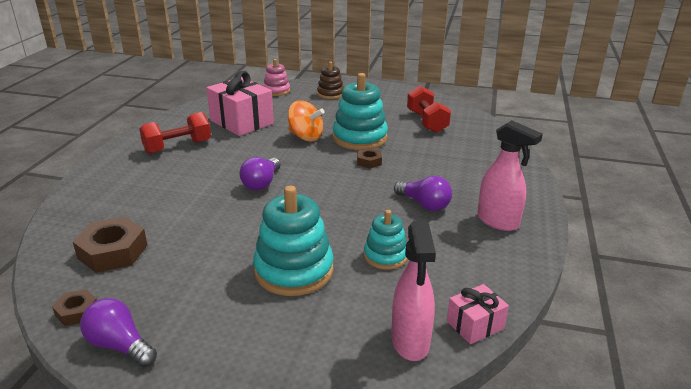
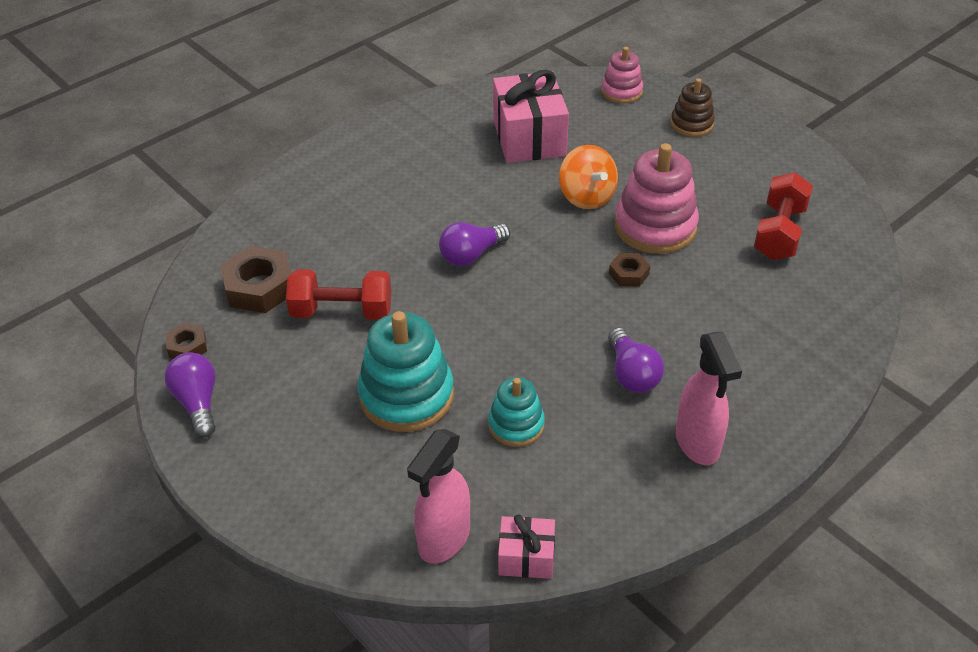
camera: 35 degrees right, 15 degrees up
red dumbbell [139,112,211,154] -> red dumbbell moved to [286,269,391,320]
turquoise stacking toy [333,73,388,150] -> pink stacking toy [615,143,699,254]

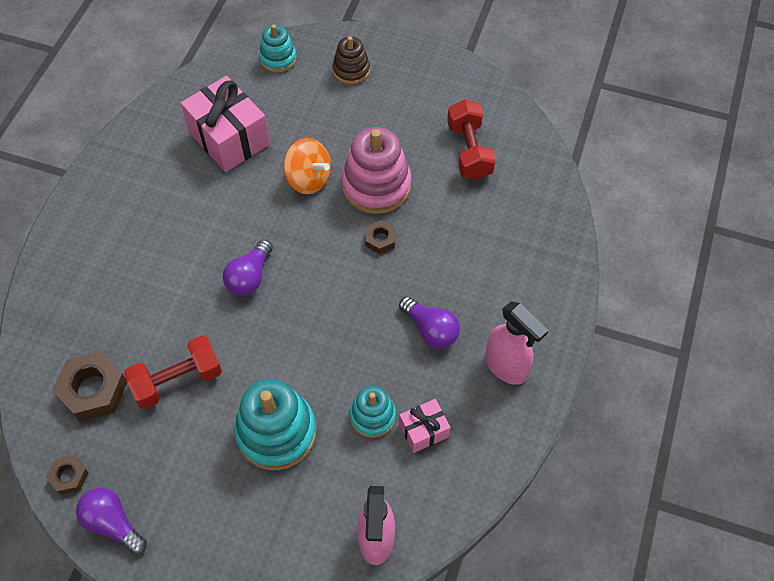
camera: 30 degrees left, 15 degrees up
pink gift [498,514,555,579] -> pink gift moved to [399,399,451,453]
pink stacking toy [601,47,643,103] -> turquoise stacking toy [259,24,297,73]

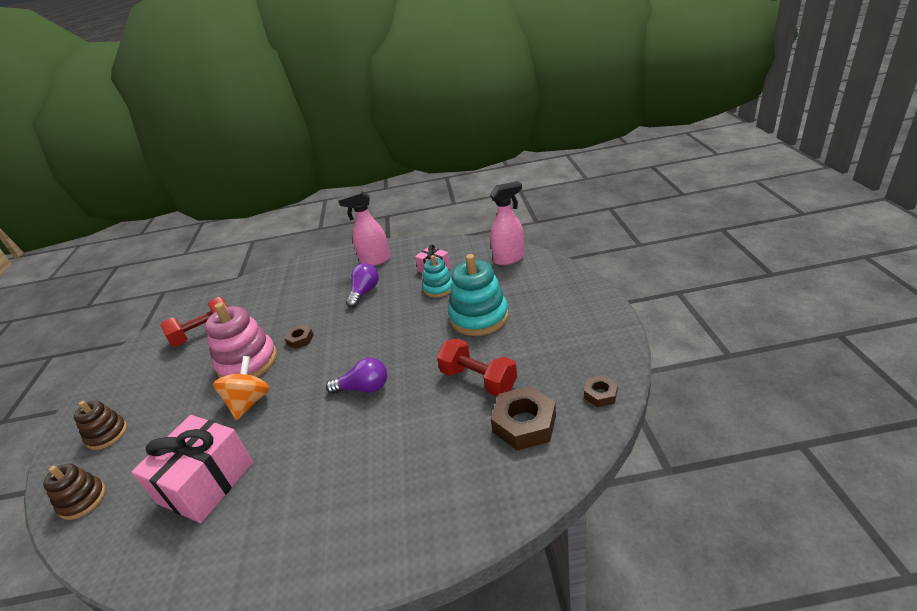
camera: 110 degrees left, 25 degrees down
purple light bulb [76,488,147,555] -> none
turquoise stacking toy [259,24,297,73] -> brown stacking toy [43,464,106,520]
pink spray bottle [485,301,548,385] -> pink spray bottle turned 120 degrees counterclockwise [338,191,390,266]

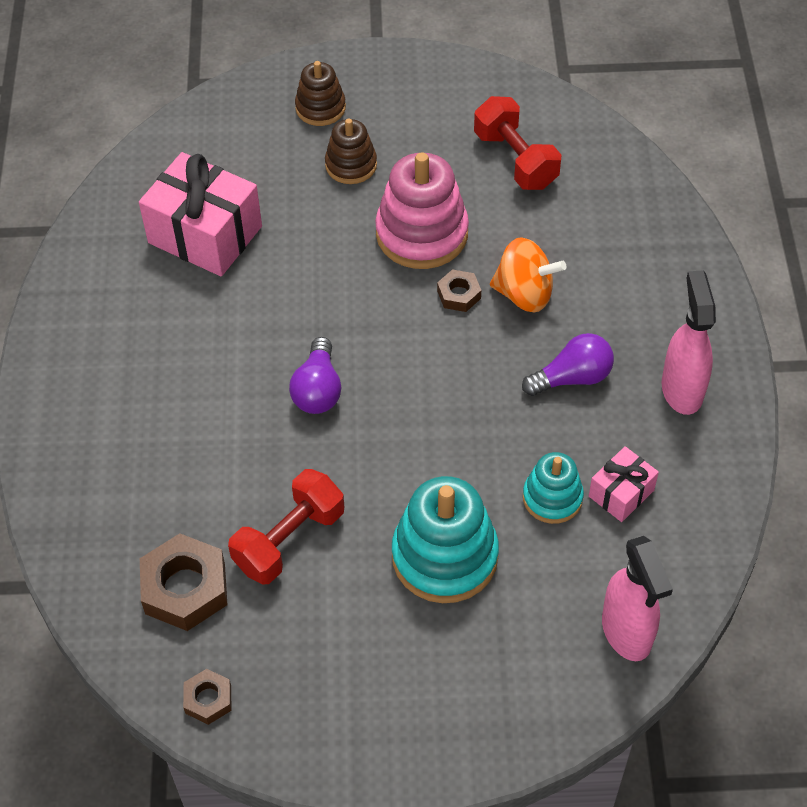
camera: 90 degrees right, 20 degrees up
brown stacking toy [43,464,106,520] -> brown stacking toy moved to [325,119,377,184]
orange spinning top [213,356,270,420] -> orange spinning top moved to [490,237,566,313]
purple light bulb [346,263,379,308] -> purple light bulb turned 45 degrees counterclockwise [522,333,614,396]

